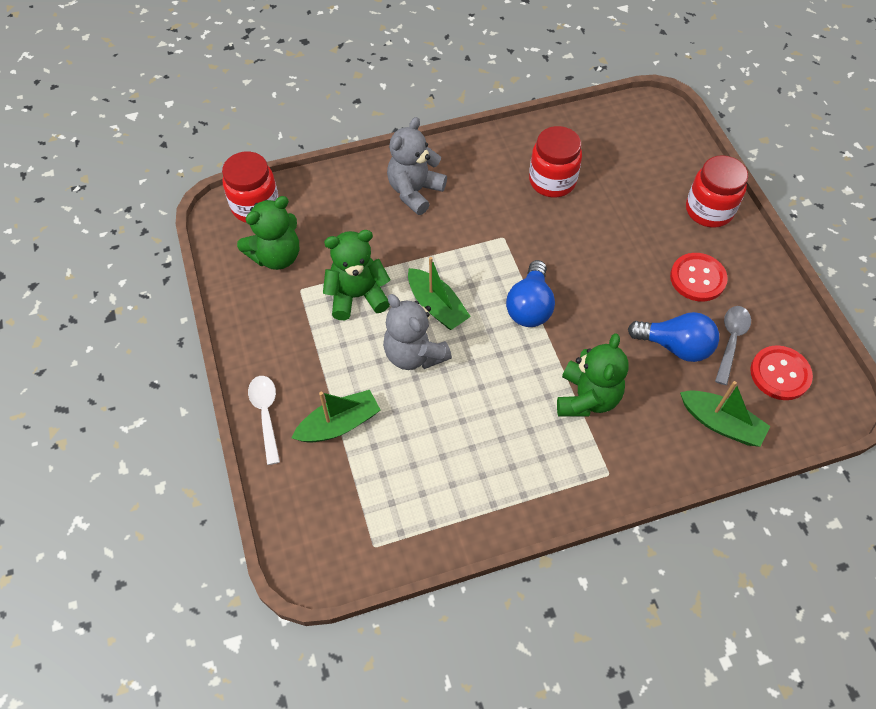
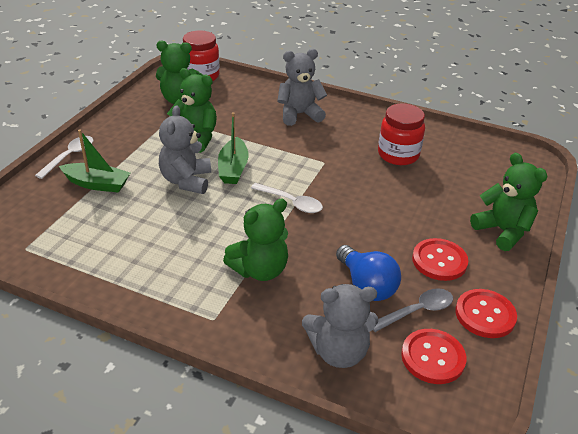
camera: 40 degrees right, 20 degrees down
blue light bulb [506,260,555,327] -> white spoon [251,183,323,213]
green boat [680,381,770,447] -> grey teddy bear [302,284,378,368]
red jar [686,155,748,228] -> green teddy bear [470,153,548,251]
none -> red button [455,289,517,338]

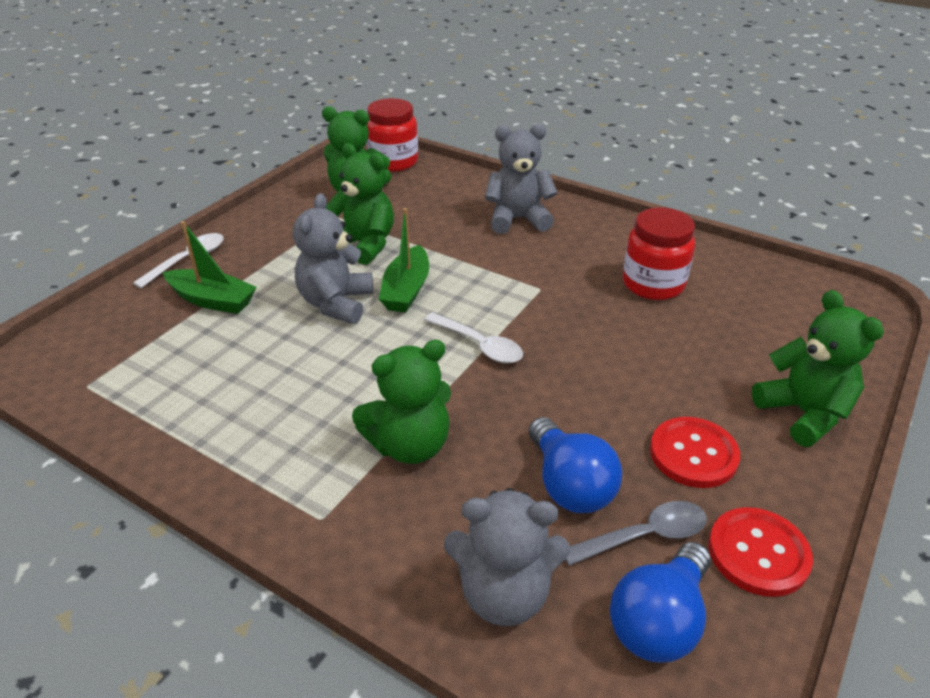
camera: 10 degrees right, 0 degrees up
red button [401,329,467,384] -> blue light bulb [610,542,711,663]

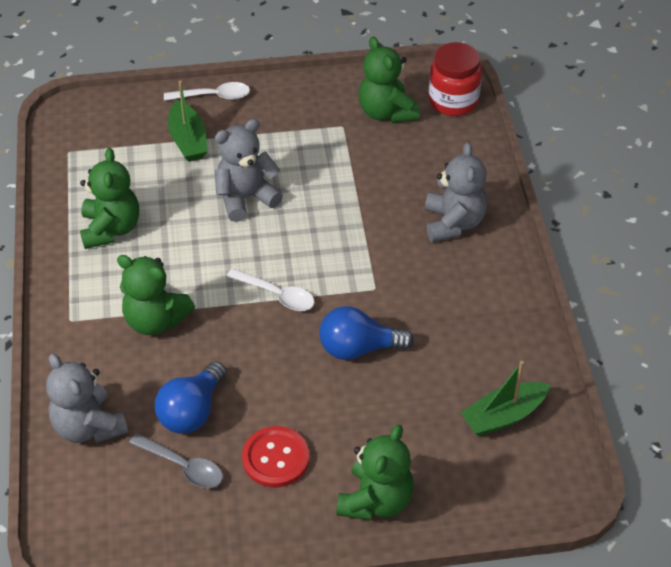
camera: 50 degrees right, 10 degrees up
green teddy bear [326,143,394,265] -> green teddy bear moved to [80,148,139,249]
green boat [379,208,429,313] -> green boat moved to [461,361,550,436]
white spoon [424,312,523,363] -> white spoon turned 60 degrees counterclockwise [226,268,315,311]
grey teddy bear [485,124,558,234] -> grey teddy bear turned 45 degrees clockwise [425,142,487,242]
blue light bulb [610,542,711,663] -> blue light bulb moved to [319,306,414,360]
red jar [623,207,695,300] -> none
red button [708,507,813,597] -> none

